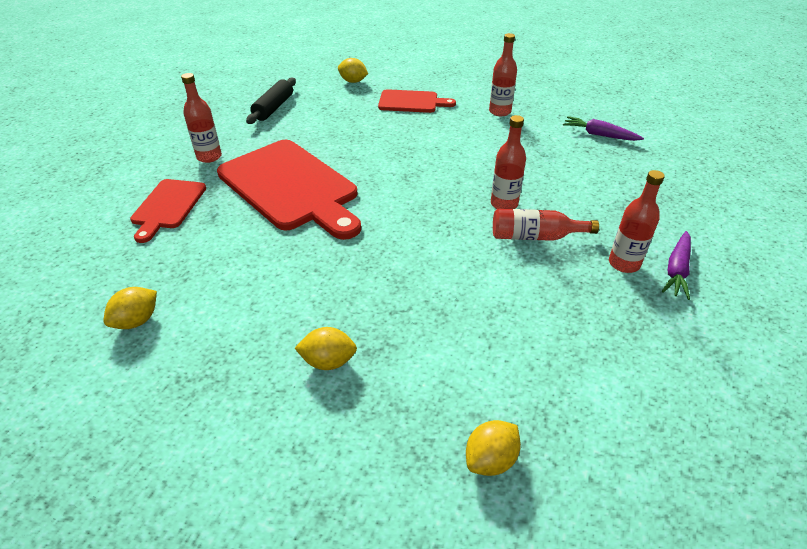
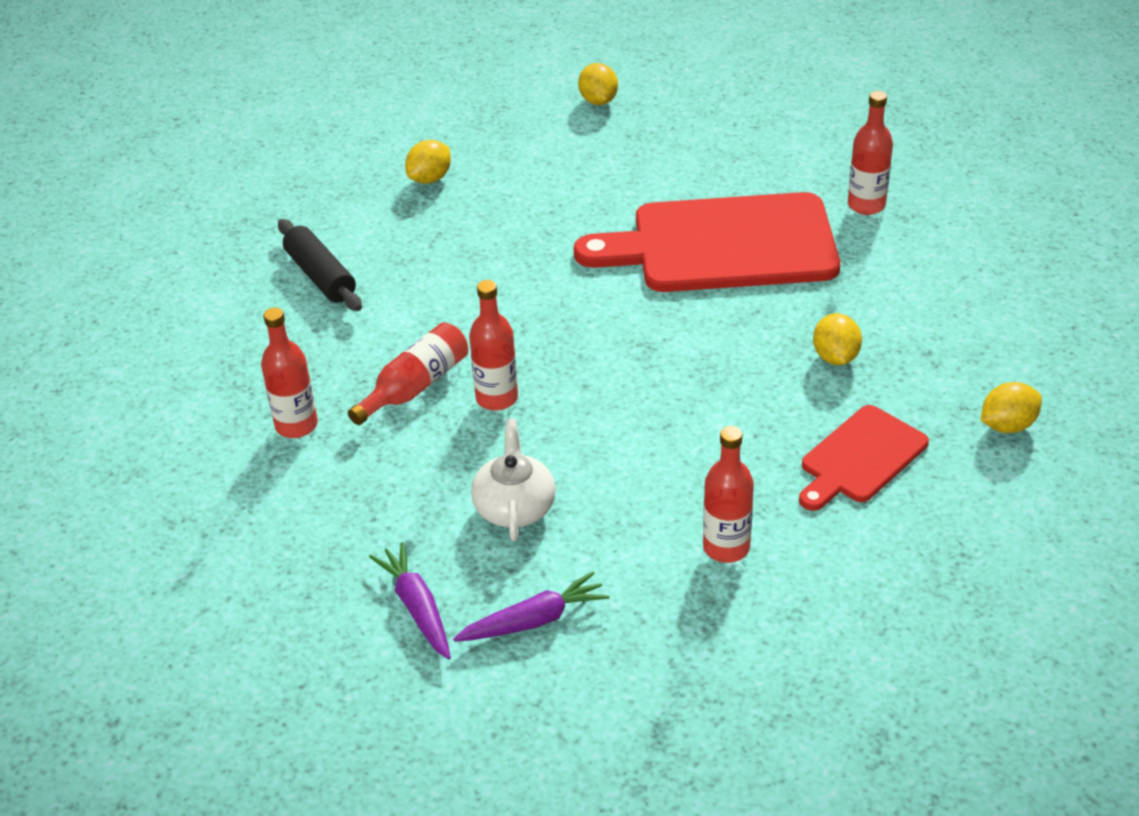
camera: 130 degrees right, 0 degrees up
red cutting board [130,179,206,243] -> none
black rolling pin [246,78,296,124] -> black rolling pin moved to [278,219,362,311]
yellow lemon [466,420,521,476] -> yellow lemon moved to [813,313,862,365]
purple carrot [662,231,691,300] -> purple carrot moved to [369,542,451,659]
none -> white teapot [471,419,556,541]

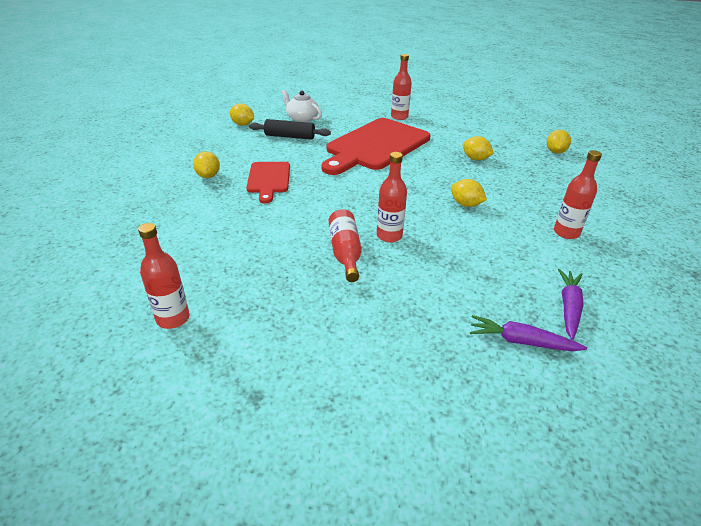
camera: 50 degrees left, 5 degrees down
red bottle [261,307,318,438] -> red bottle moved to [138,223,190,329]
black rolling pin [278,219,362,311] -> black rolling pin moved to [249,119,331,140]
white teapot [471,419,556,541] -> white teapot moved to [281,90,322,122]
red cutting board [799,405,929,511] -> red cutting board moved to [246,162,290,204]
none -> yellow lemon [451,179,487,207]

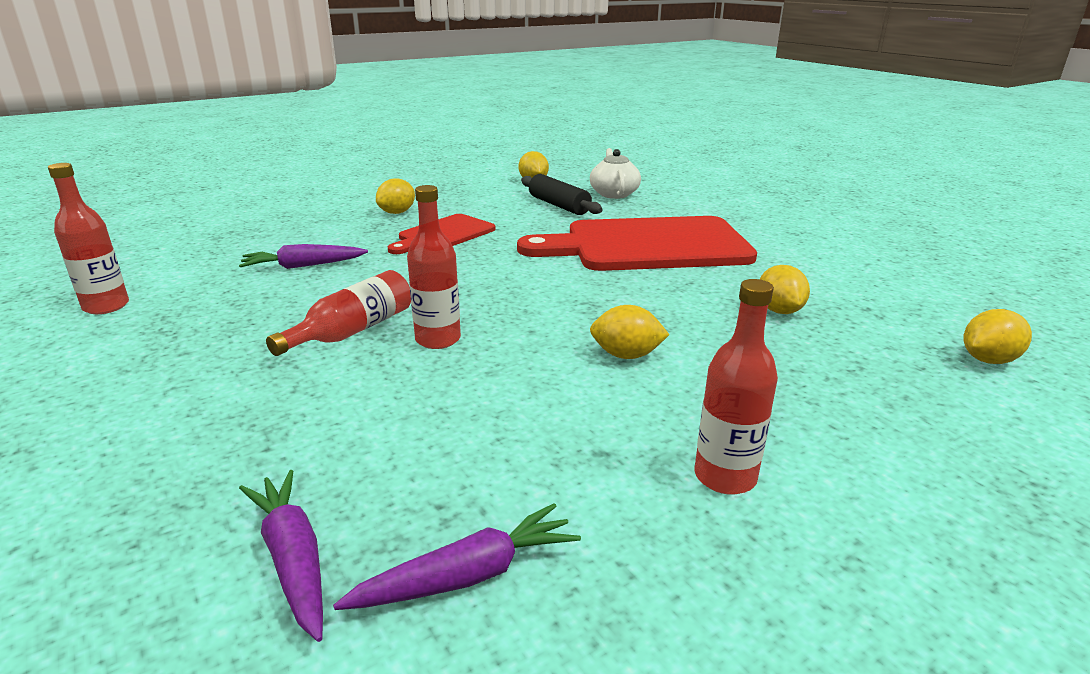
camera: 45 degrees right, 10 degrees down
red bottle [391,54,412,120] -> none
yellow lemon [451,179,487,207] -> yellow lemon turned 75 degrees counterclockwise [590,305,670,359]
none -> purple carrot [239,244,368,269]

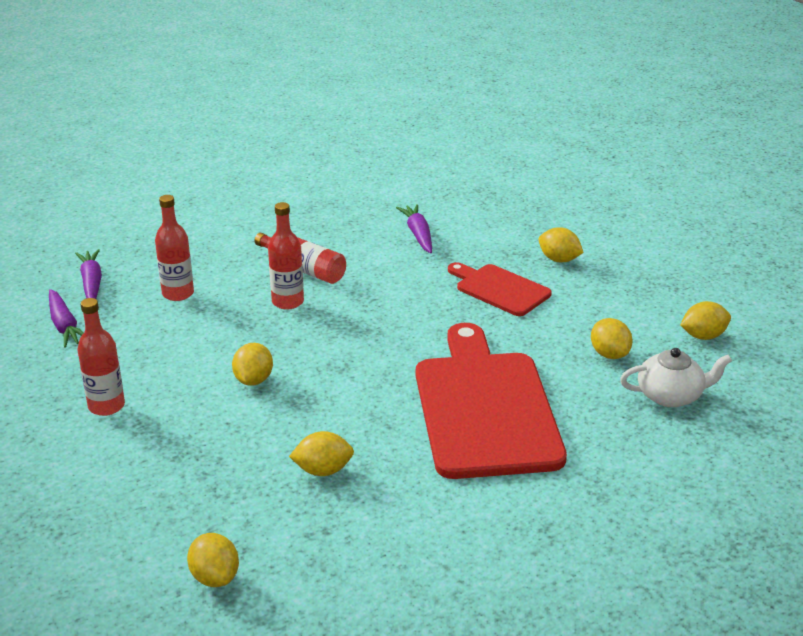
camera: 90 degrees right, 5 degrees up
red bottle [48,163,129,314] -> red bottle moved to [155,195,194,301]
purple carrot [239,470,323,642] -> purple carrot turned 75 degrees counterclockwise [75,249,102,299]
black rolling pin [521,174,603,215] -> yellow lemon [591,318,633,359]

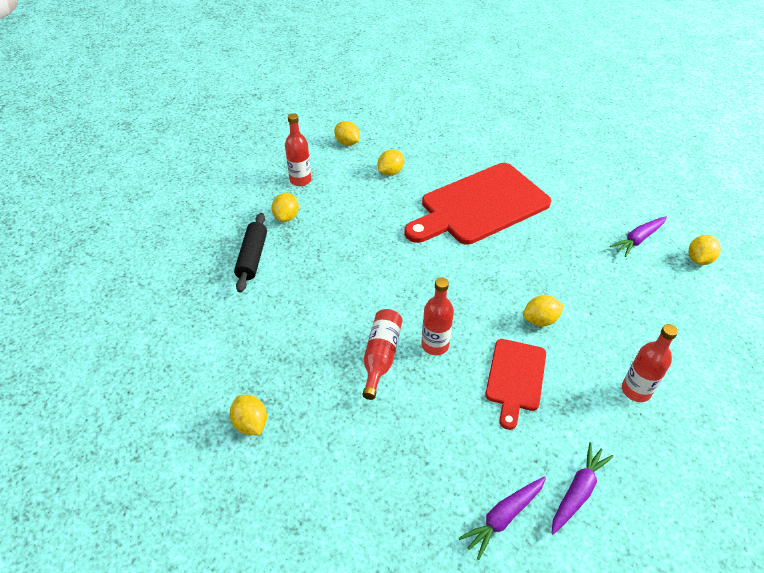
camera: 115 degrees left, 15 degrees up
red bottle [155,195,194,301] -> red bottle moved to [285,113,312,186]
yellow lemon [289,431,354,476] -> yellow lemon moved to [230,395,267,435]
purple carrot [396,204,432,253] -> purple carrot moved to [610,216,667,257]
red cutting board [448,262,552,316] -> red cutting board moved to [485,339,546,430]
white teapot [620,348,732,407] -> none
none -> black rolling pin [234,213,267,293]

